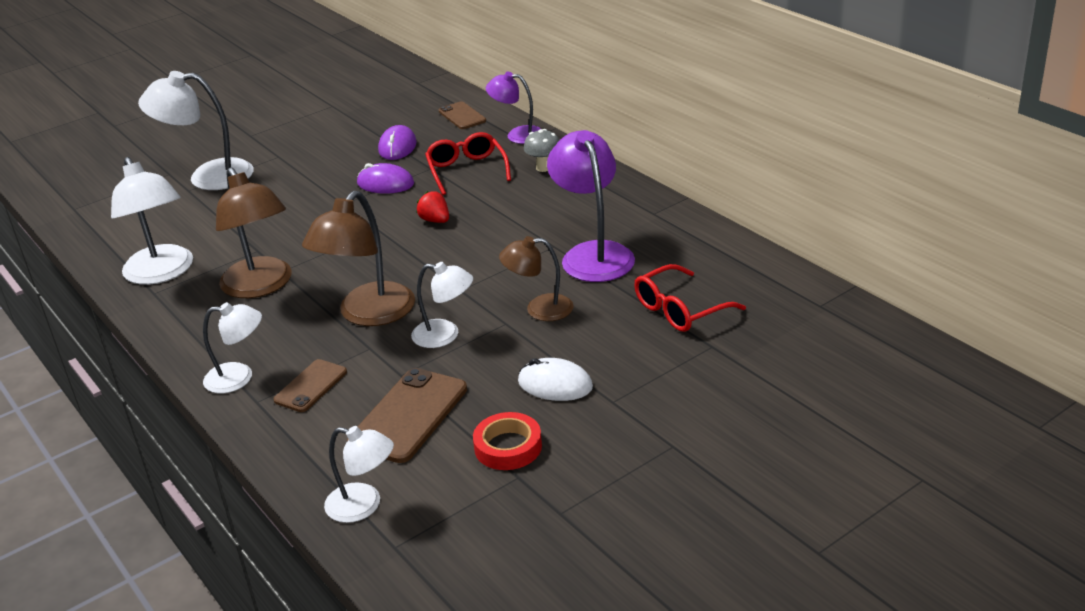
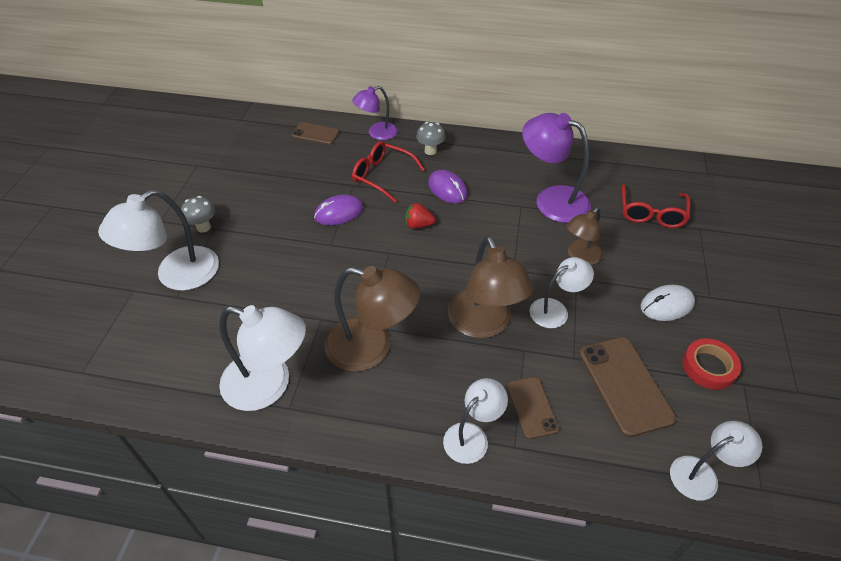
camera: 45 degrees left, 15 degrees up
purple mouse [378,125,417,160] -> purple mouse moved to [428,170,468,204]
none -> grey mushroom [181,196,215,232]

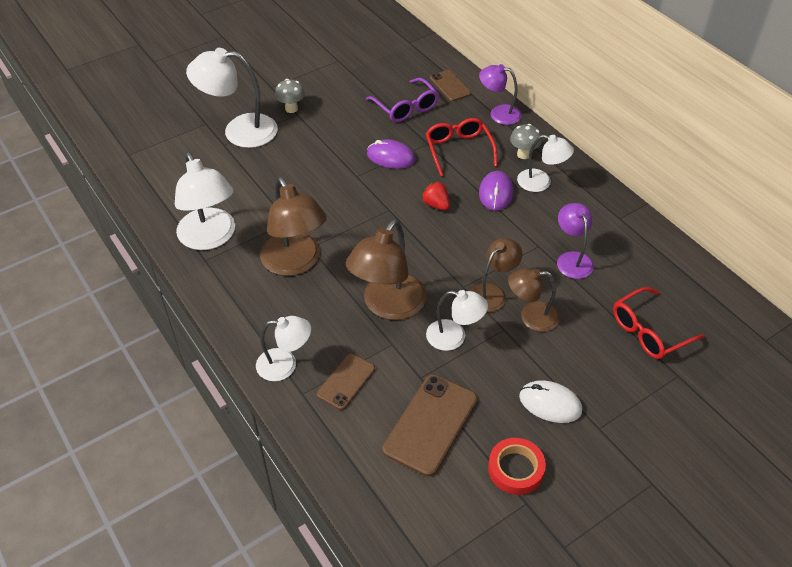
camera: 45 degrees right, 0 degrees up
purple lamp [522,113,591,223] -> purple lamp [557,203,594,279], size x0.61
white lamp [670,421,762,500] -> white lamp moved to [517,135,574,192]
none -> purple glasses [366,78,439,122]
none -> brown lamp [470,238,523,312]

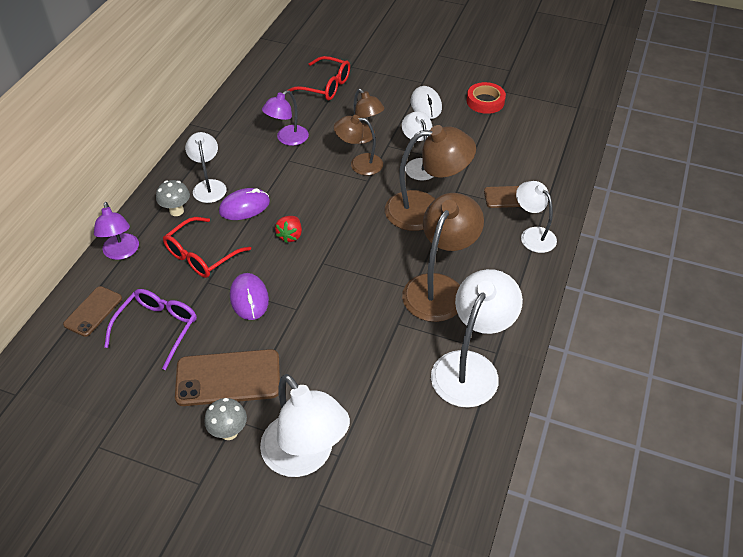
camera: 125 degrees left, 0 degrees up
brown phone [383,374,478,477] -> brown phone moved to [175,349,280,406]

